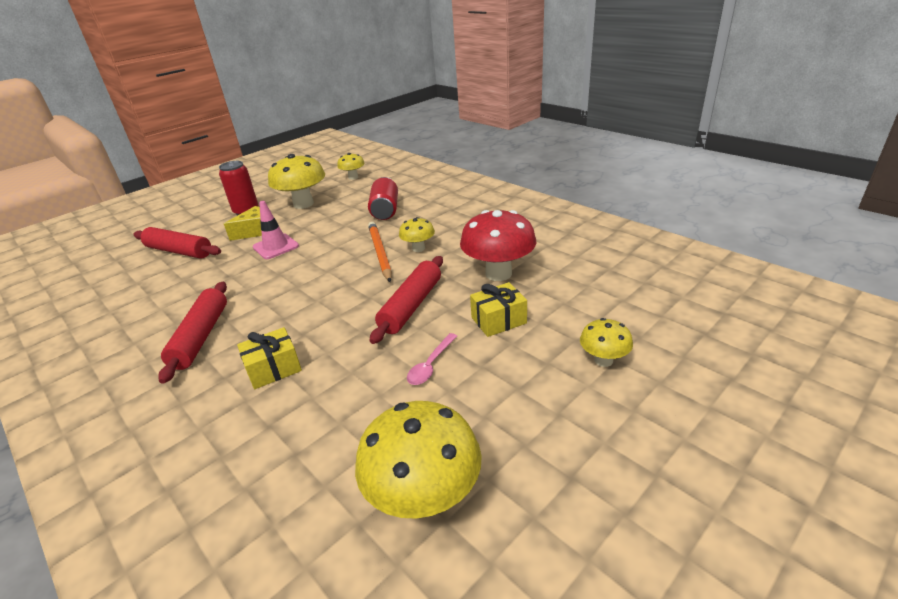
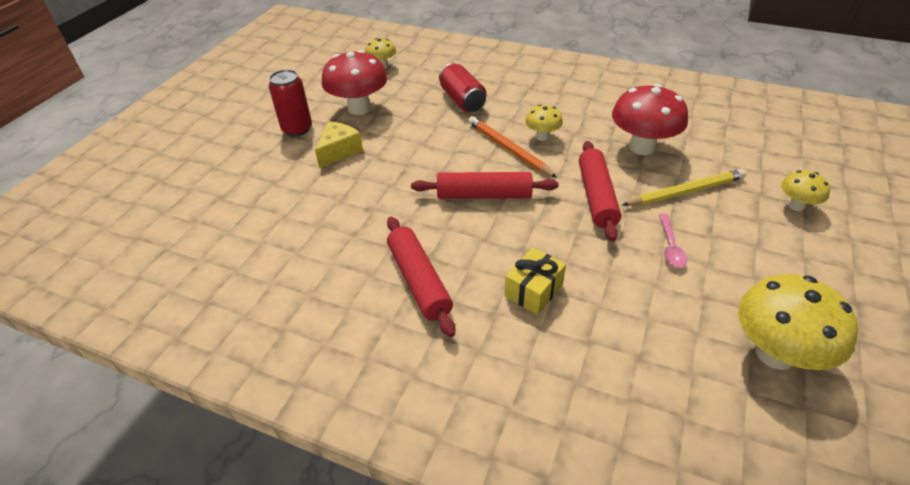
camera: 25 degrees left, 10 degrees up
red rolling pin [133,227,221,259] -> red rolling pin moved to [411,172,559,199]
pink traffic cone [253,201,299,259] -> none
yellow mushroom [268,154,325,209] -> red mushroom [322,50,388,115]
yellow gift [470,282,527,337] -> yellow pencil [622,169,746,206]

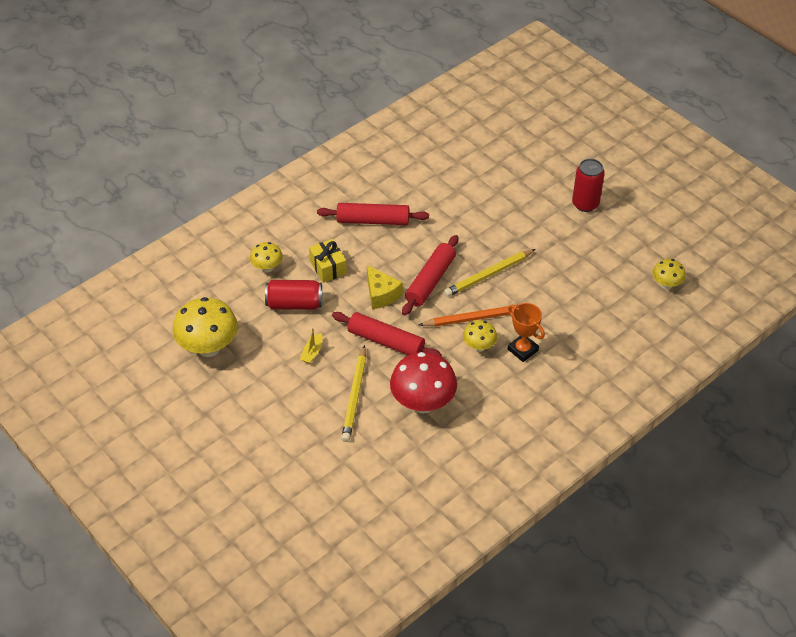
camera: 115 degrees right, 5 degrees up
yellow cheese [315,121,363,168] -> yellow cheese moved to [367,265,403,309]
red mushroom [322,50,388,115] -> none
red can [439,63,486,112] -> red can moved to [265,280,322,310]
pink spoon [659,213,688,268] -> yellow boat [300,328,323,364]
yellow mushroom [781,170,830,211] -> yellow mushroom moved to [250,242,283,273]
none -> yellow pencil [444,249,536,297]
none -> orange trophy [508,303,545,362]

